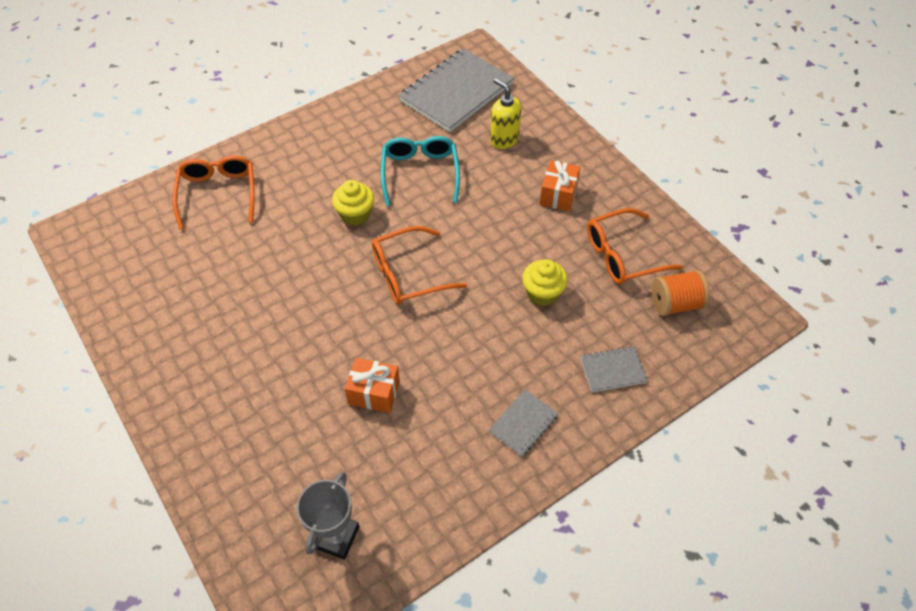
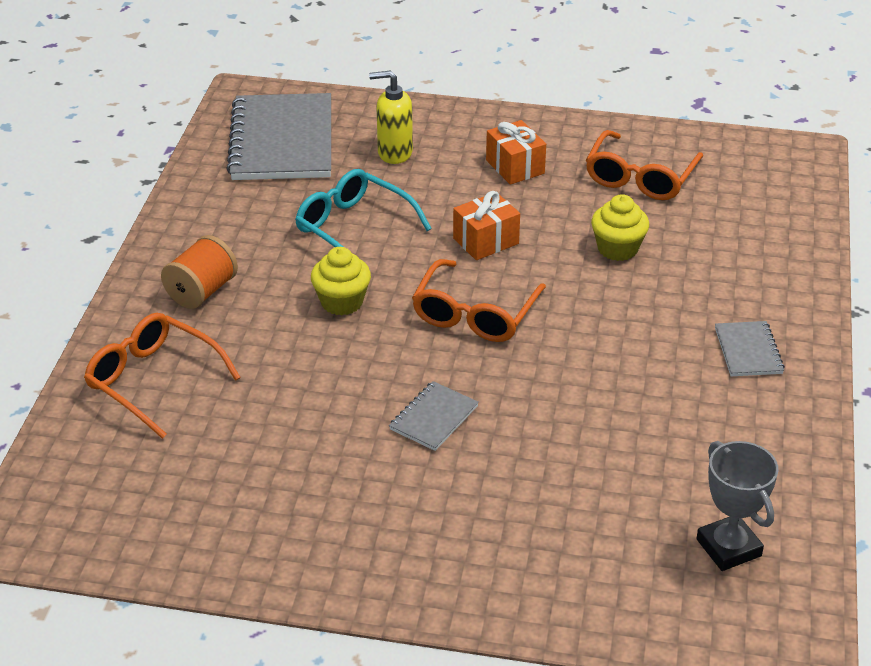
camera: 45 degrees left, 15 degrees down
orange gift [345,358,400,413] -> orange gift moved to [453,191,520,260]
grey notebook [580,346,647,392] -> grey notebook moved to [389,381,479,451]
orange spool [652,270,710,316] -> orange spool moved to [161,235,238,309]

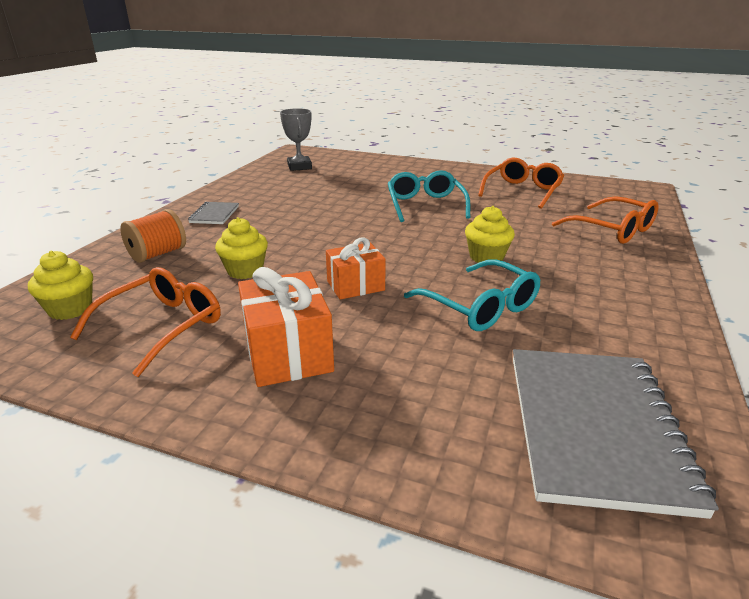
camera: 170 degrees left, 10 degrees down
orange spool [161,235,238,309] -> orange spool moved to [120,209,186,263]
yellow soap dispenser [369,70,413,164] -> none
grey notebook [389,381,479,451] -> turquoise glasses [388,170,470,222]
orange glasses [412,259,546,342] -> orange glasses moved to [478,158,564,209]
orange gift [486,120,546,185] -> orange gift [238,267,334,387], size x1.51
none -> yellow cupcake [28,251,93,320]

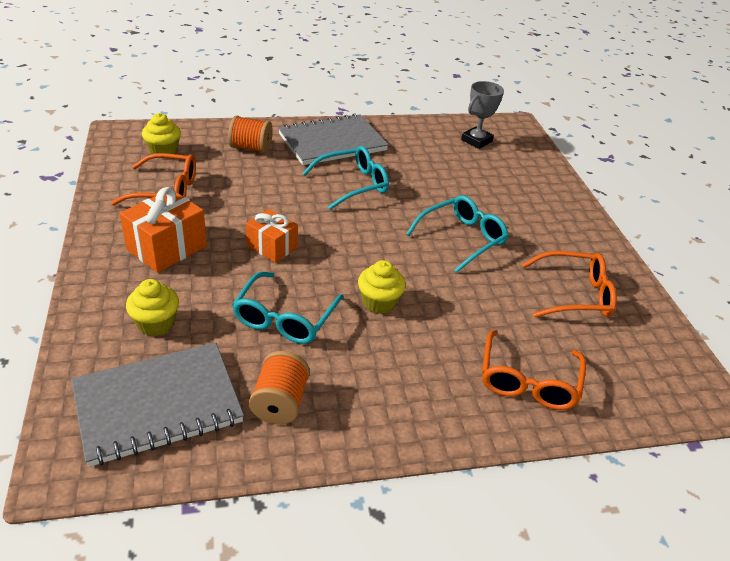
camera: 55 degrees right, 10 degrees up
grey notebook [188,202,239,224] -> grey notebook [278,113,389,165], size x2.16
yellow cupcake [215,217,268,279] -> yellow cupcake moved to [126,279,179,336]
none -> orange spool [249,351,310,424]
none -> turquoise glasses [302,146,389,210]

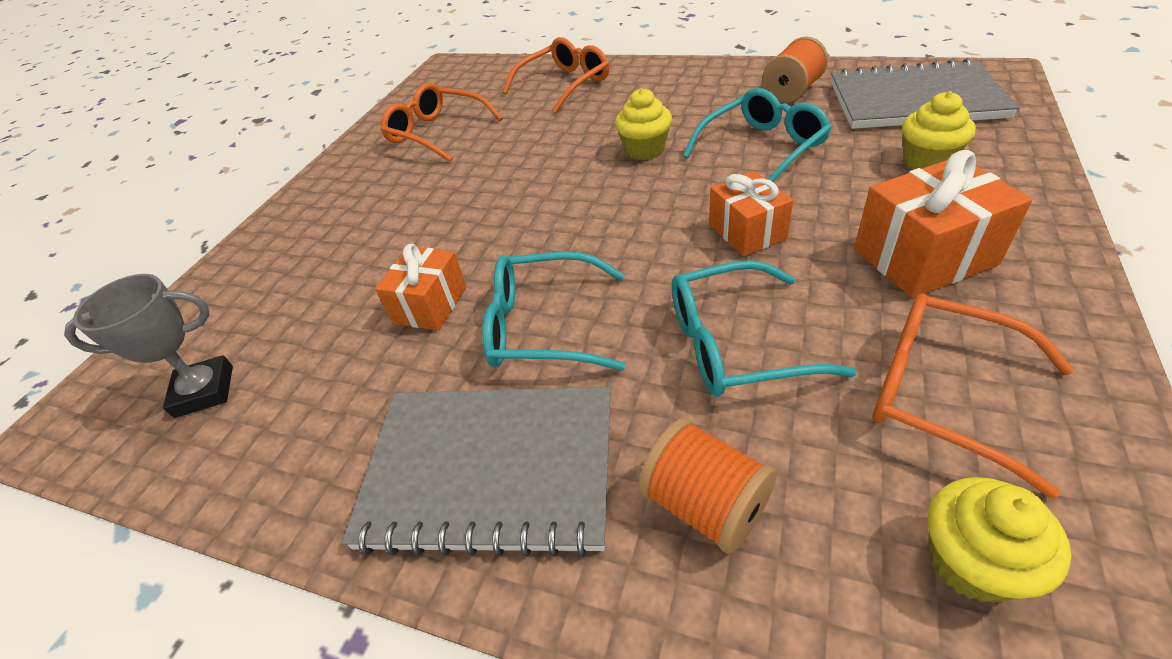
camera: 140 degrees left, 5 degrees up
turquoise glasses [406,195,509,273] -> turquoise glasses moved to [672,260,857,397]
none -> orange gift [375,244,467,331]

